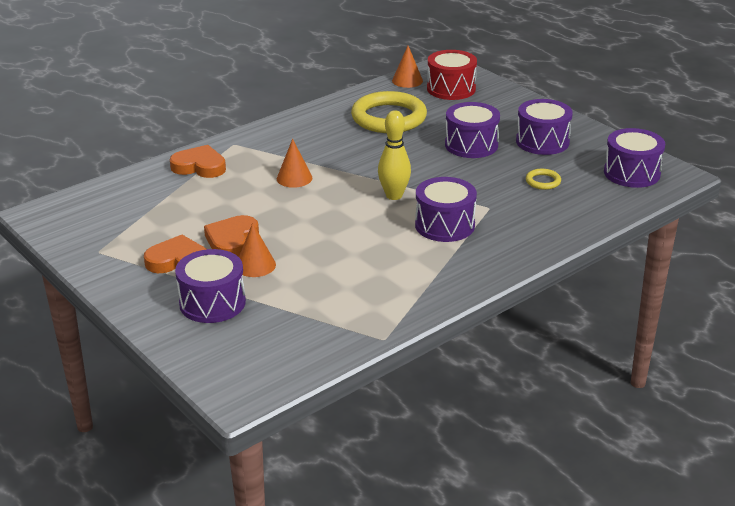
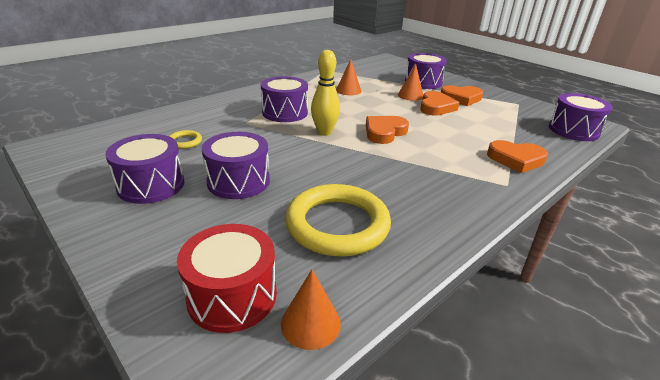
camera: 175 degrees right, 0 degrees up
orange cone [277,139,313,188] -> orange cone moved to [336,59,361,95]
purple drum [604,128,665,188] -> purple drum moved to [549,93,613,141]
none -> orange heart [366,116,409,144]

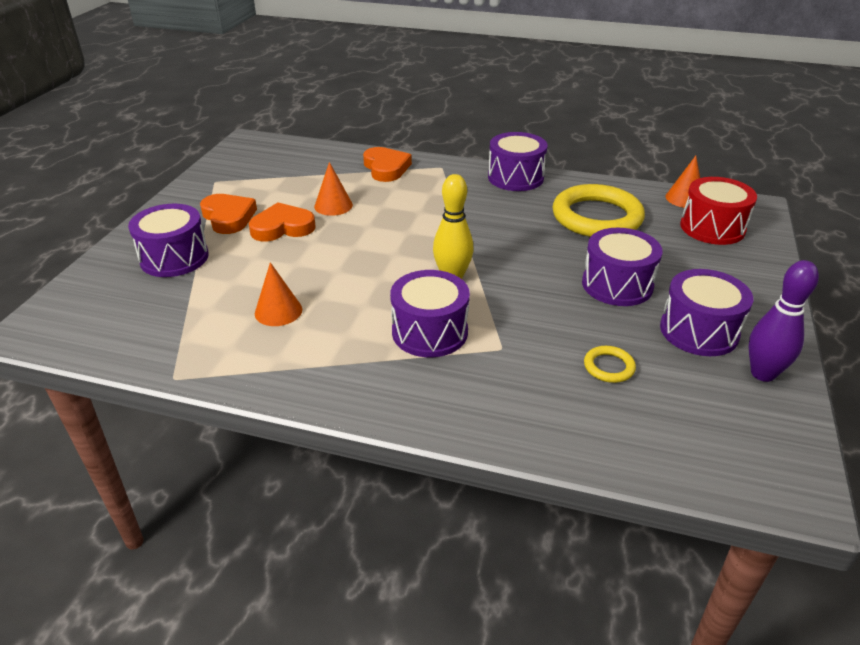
camera: 120 degrees left, 5 degrees up
orange heart [366,116,409,144] -> none
orange cone [398,64,423,101] -> orange cone moved to [314,162,353,216]
purple drum [549,93,613,141] -> purple drum moved to [488,132,547,191]
none -> purple bowling pin [749,260,819,382]

